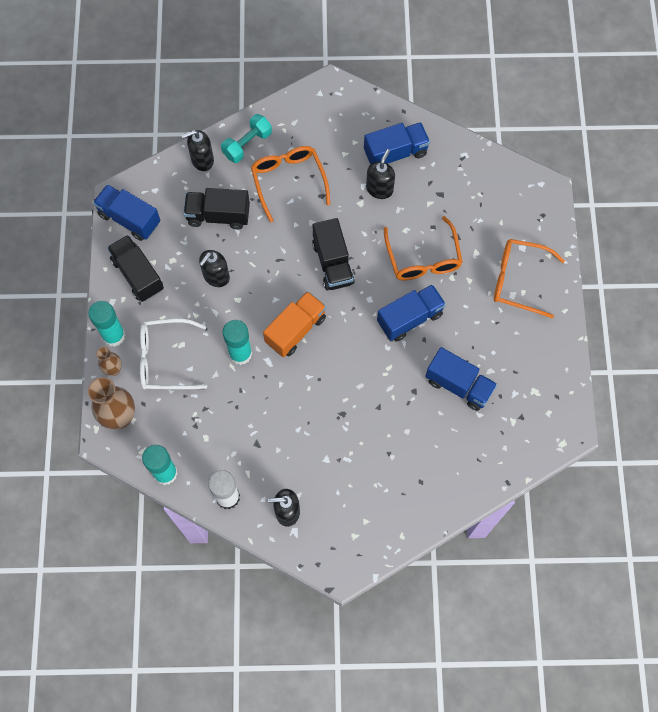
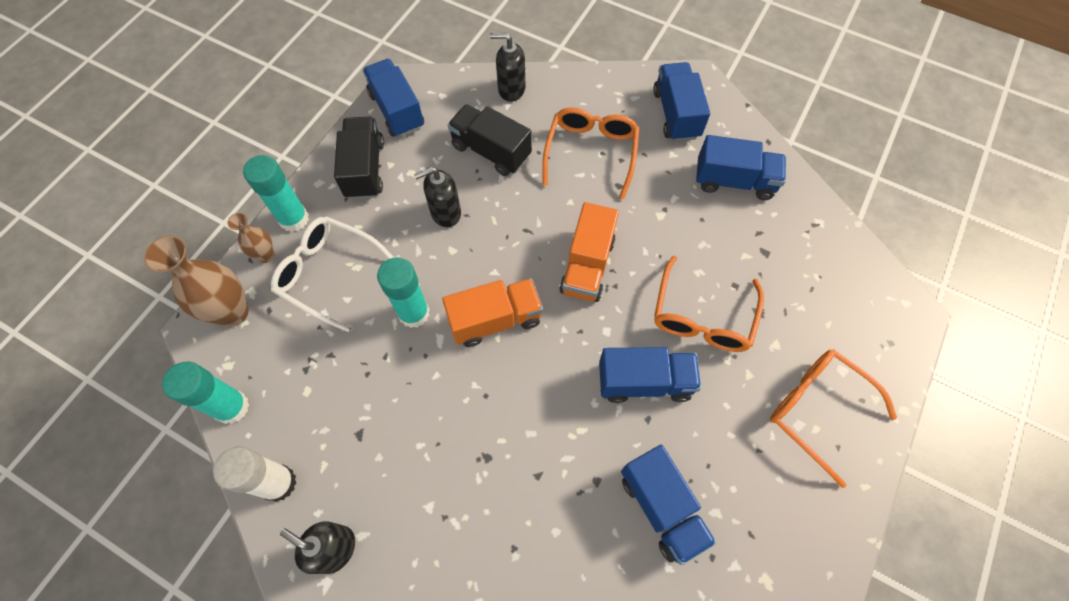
camera: 30 degrees right, 5 degrees down
turquoise dumbbell [221,114,272,163] -> none
black truck [312,218,355,290] -> orange truck [559,202,619,302]
black soap dispenser [366,149,395,199] -> none
none -> blue truck [653,62,710,141]

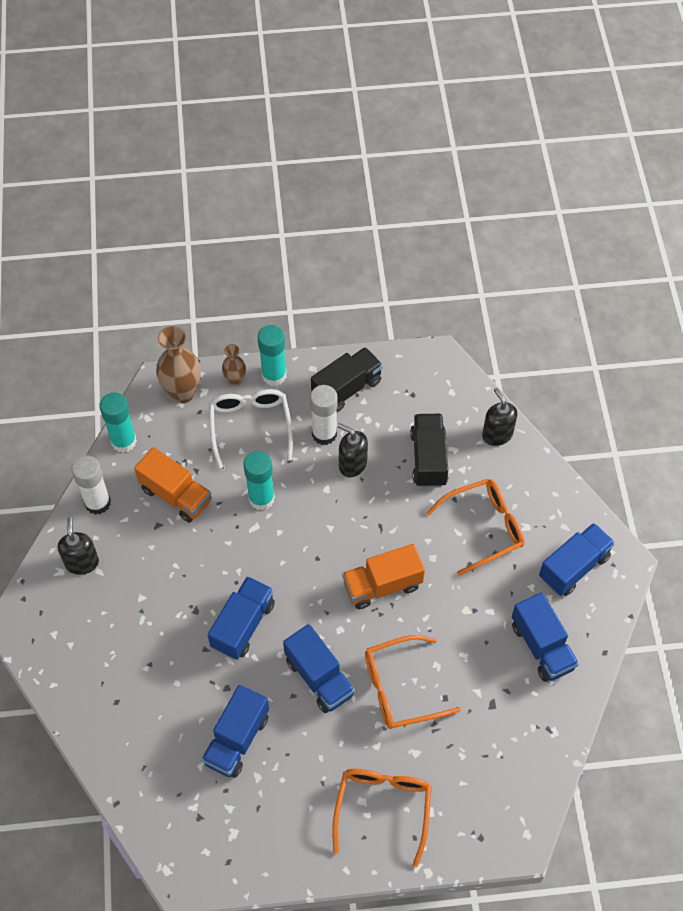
camera: 55 degrees right, 5 degrees down
blue truck [363,59,424,137] -> blue truck moved to [208,576,275,660]
orange truck [442,278,543,347] -> orange truck moved to [134,447,212,523]
none -> white glue stick [310,385,338,445]

